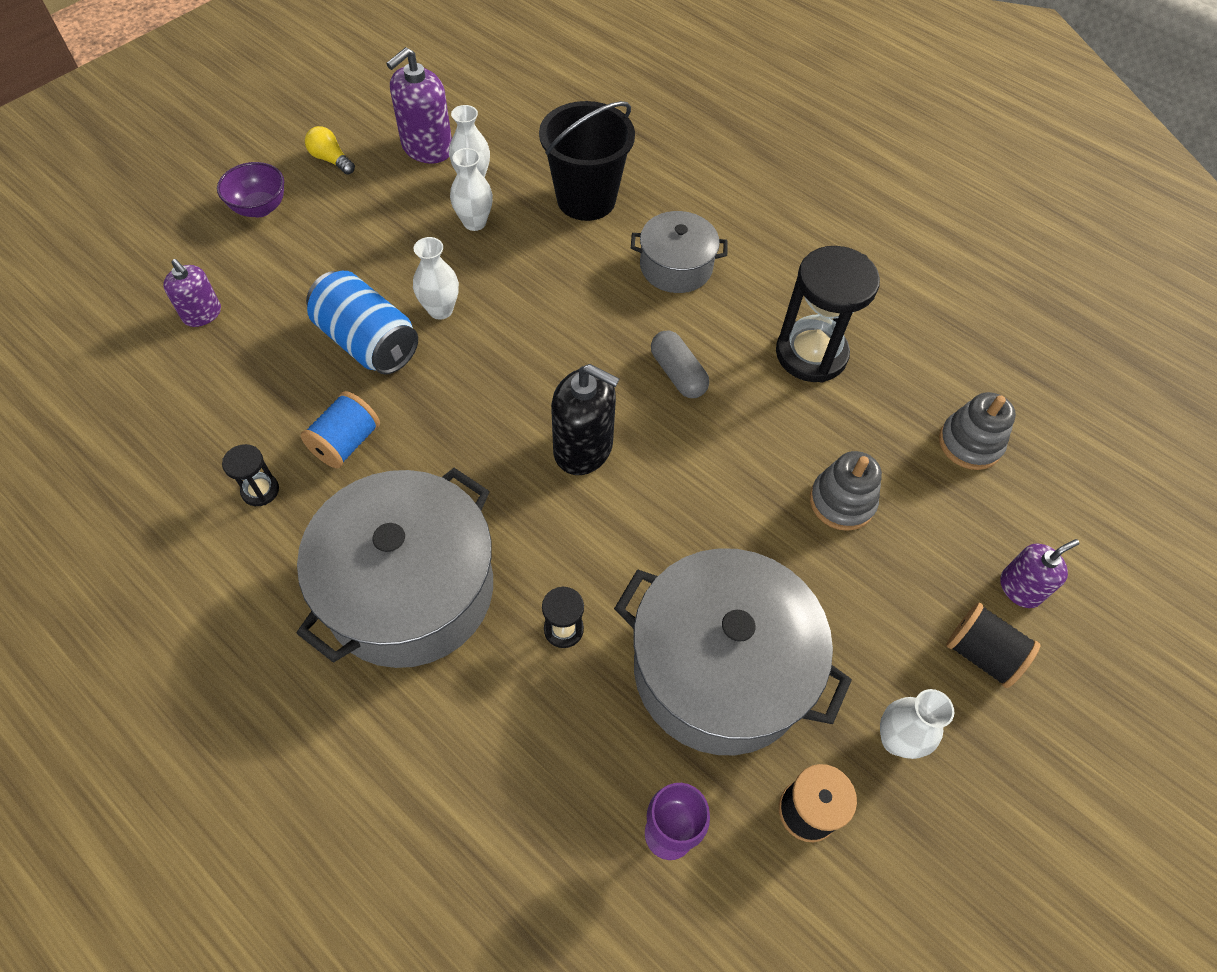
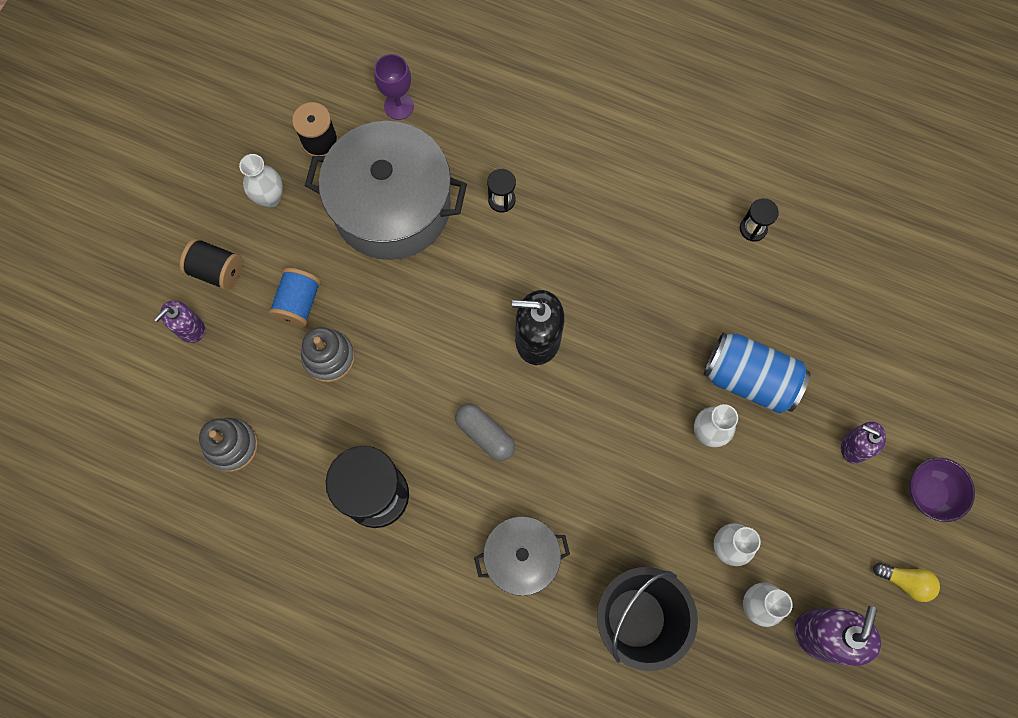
camera: 165 degrees right, 15 degrees up
purple soap dispenser [163,259,221,327] -> purple soap dispenser moved to [841,422,886,464]
grey pot [296,468,493,668] -> none
blue spool [300,391,380,468] -> blue spool moved to [268,268,321,327]

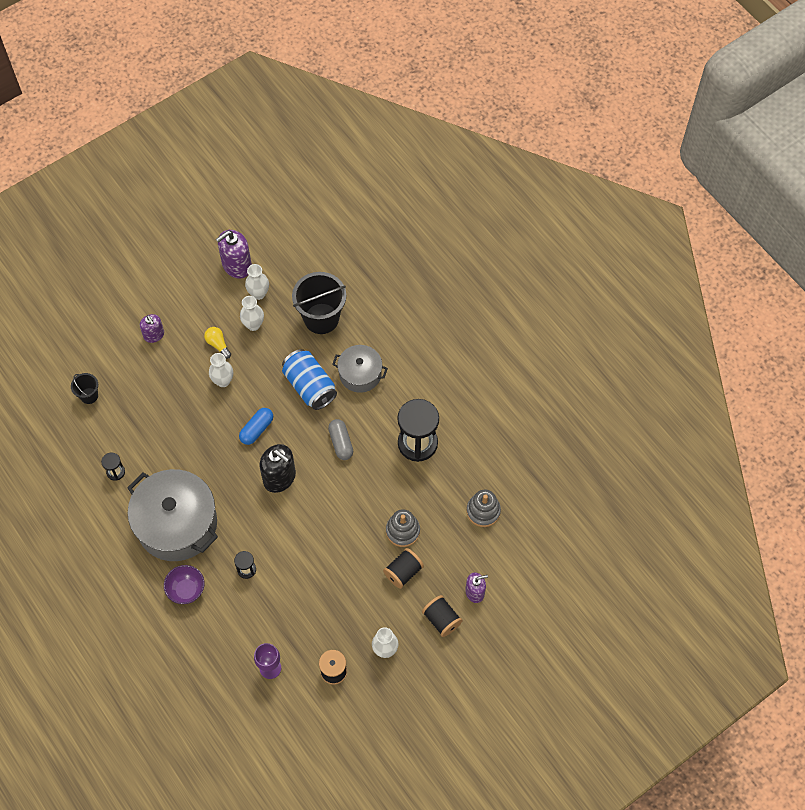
camera: 150 degrees left, 10 degrees down
blue spool [268,268,321,327] -> black spool [383,548,424,589]
grey pot [305,121,467,260] -> grey pot moved to [127,469,218,561]
blue can [704,333,810,413] -> blue can moved to [282,349,337,410]
yellow light bulb [873,563,940,602] -> yellow light bulb moved to [204,327,231,359]
purple bowl [909,458,975,522] -> purple bowl moved to [164,565,204,604]
none -> black bucket [71,373,98,404]
none -> blue capsule [239,408,273,445]

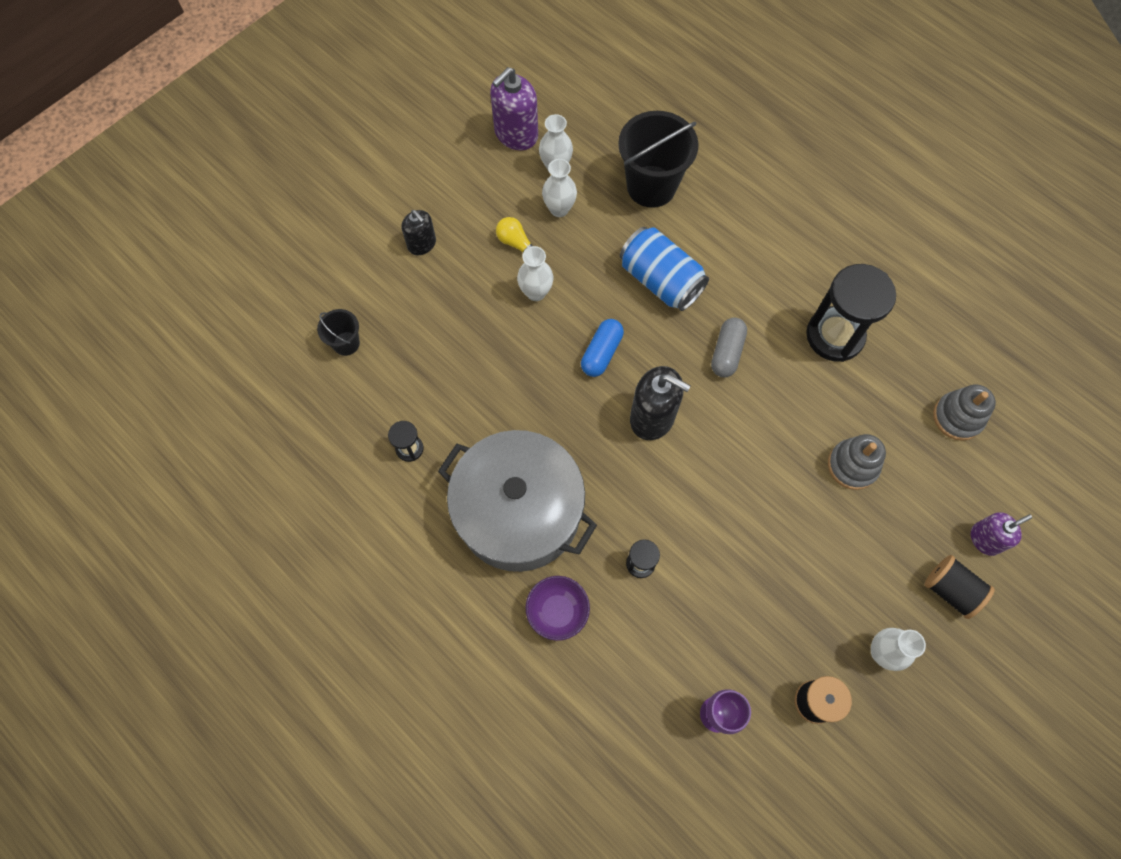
camera: 10 degrees left, 5 degrees up
purple soap dispenser [140,314,164,343] -> black soap dispenser [402,210,436,255]
grey capsule [328,419,353,460] -> grey capsule turned 45 degrees clockwise [711,317,747,377]
grey pot [332,345,388,393] -> none
black spool [383,548,424,589] -> none

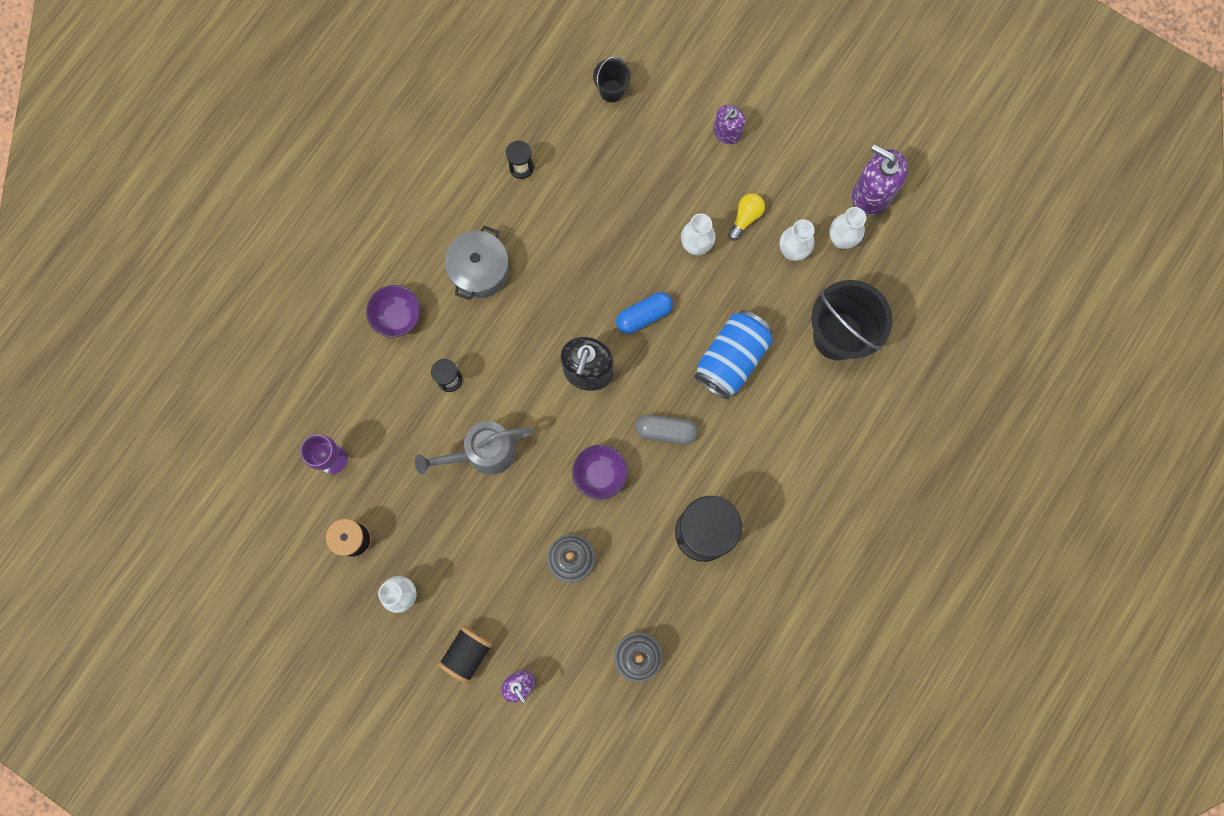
camera: 80 degrees right, 10 degrees up
black soap dispenser [402,210,436,255] -> purple soap dispenser [714,105,745,144]
grey pot [438,430,597,572] -> grey pot [444,226,509,300], size x0.55
blue capsule [581,319,624,377] -> blue capsule turned 45 degrees counterclockwise [616,292,673,334]
none -> grey watering can [415,421,534,475]
none -> purple bowl [572,445,628,500]

